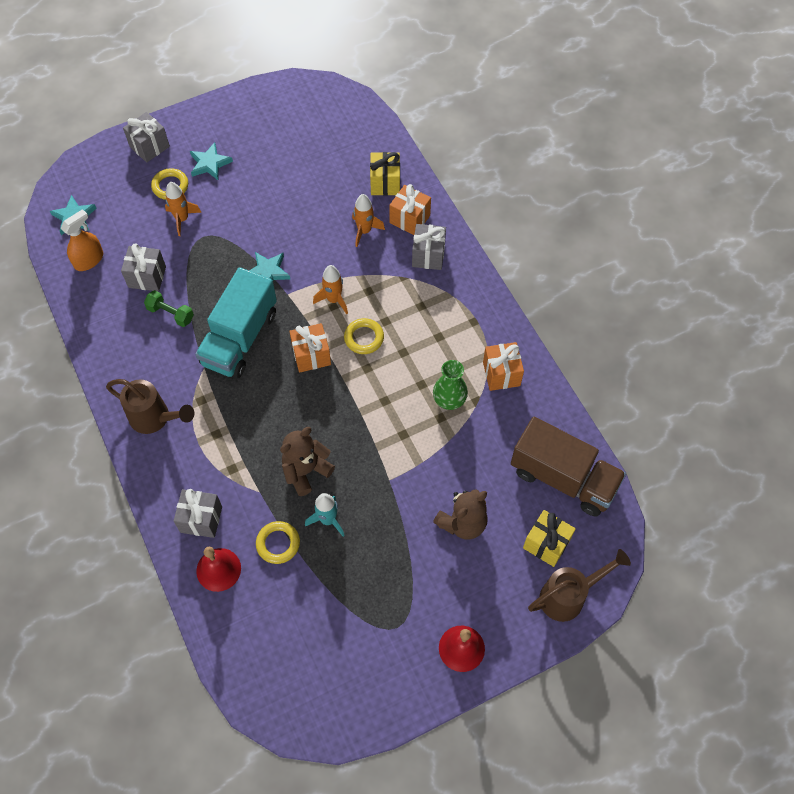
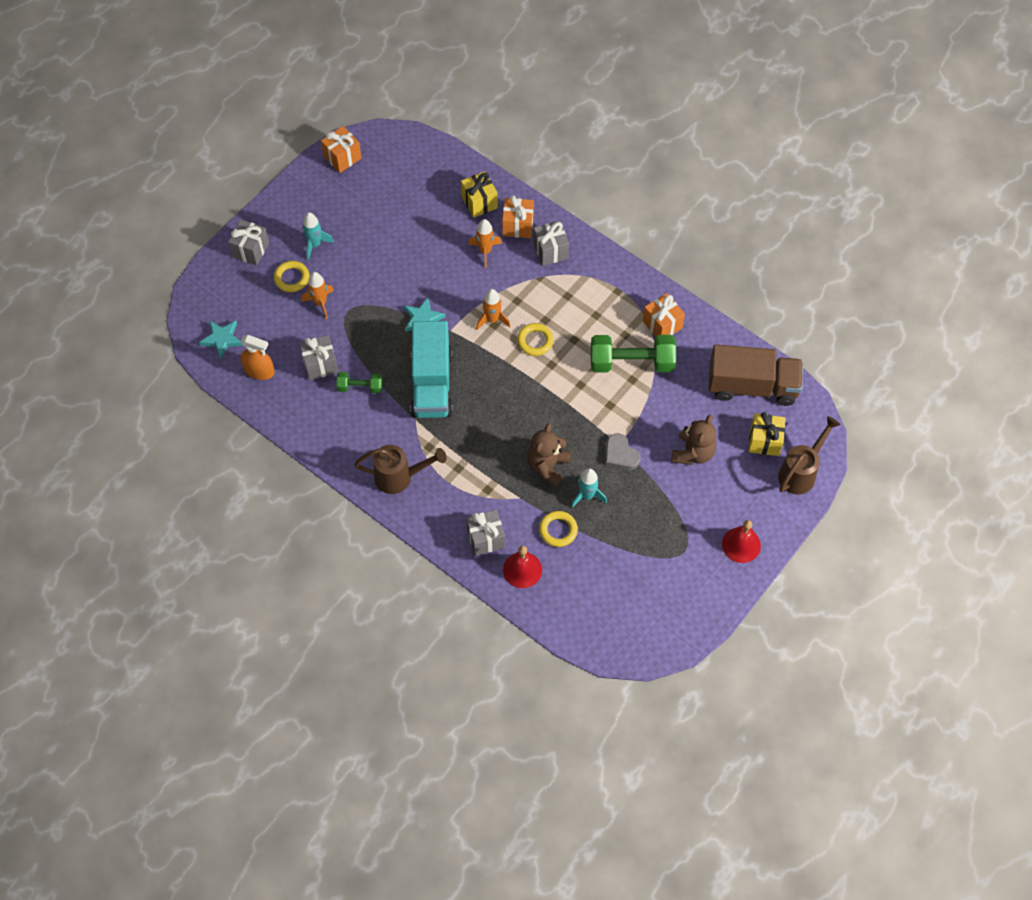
camera: 25 degrees left, 0 degrees up
orange spray bottle [61,209,103,271] -> orange spray bottle turned 90 degrees clockwise [241,335,275,380]
turquoise star [190,142,233,180] -> turquoise rocket [302,212,334,260]
orange gift [289,323,331,373] -> orange gift moved to [321,126,362,173]
green vase [433,360,468,410] -> green dumbbell [591,335,676,373]
none -> grey heart [605,433,641,470]

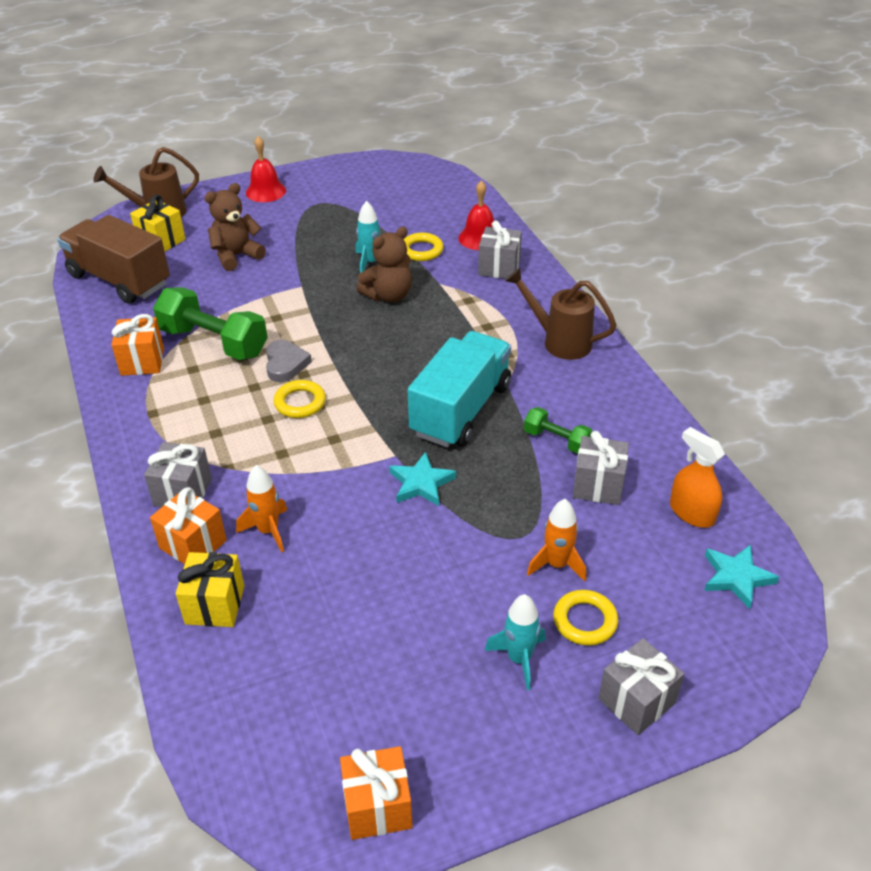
camera: 150 degrees left, 20 degrees down
orange rocket [476,289,511,330] -> none
grey heart [605,433,641,470] -> grey heart moved to [266,340,312,382]

